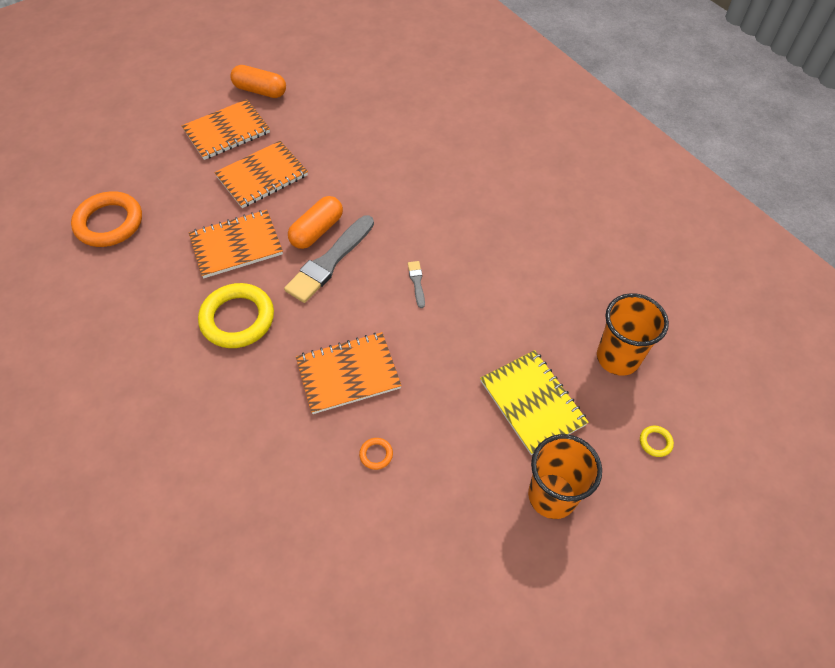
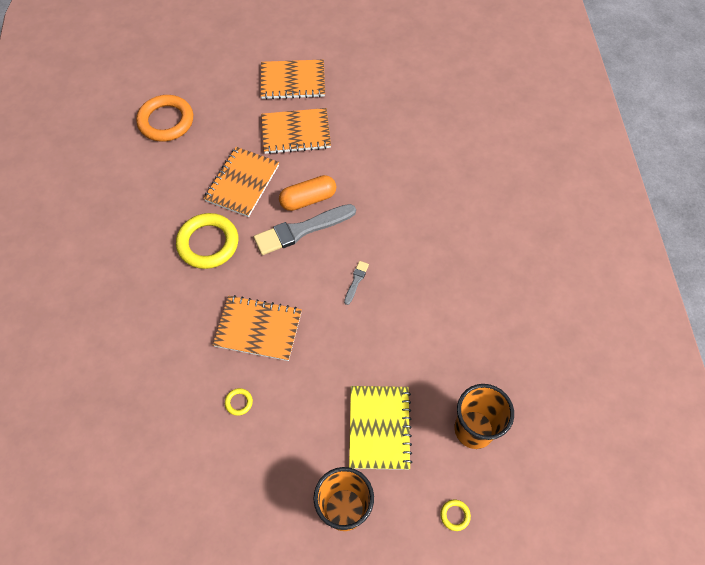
camera: 30 degrees right, 5 degrees up
orange notebook [189,210,283,278] -> orange notebook turned 75 degrees counterclockwise [204,147,279,217]
orange capsule [230,65,286,98] -> none
orange ring [359,438,393,470] -> yellow ring [225,388,253,416]

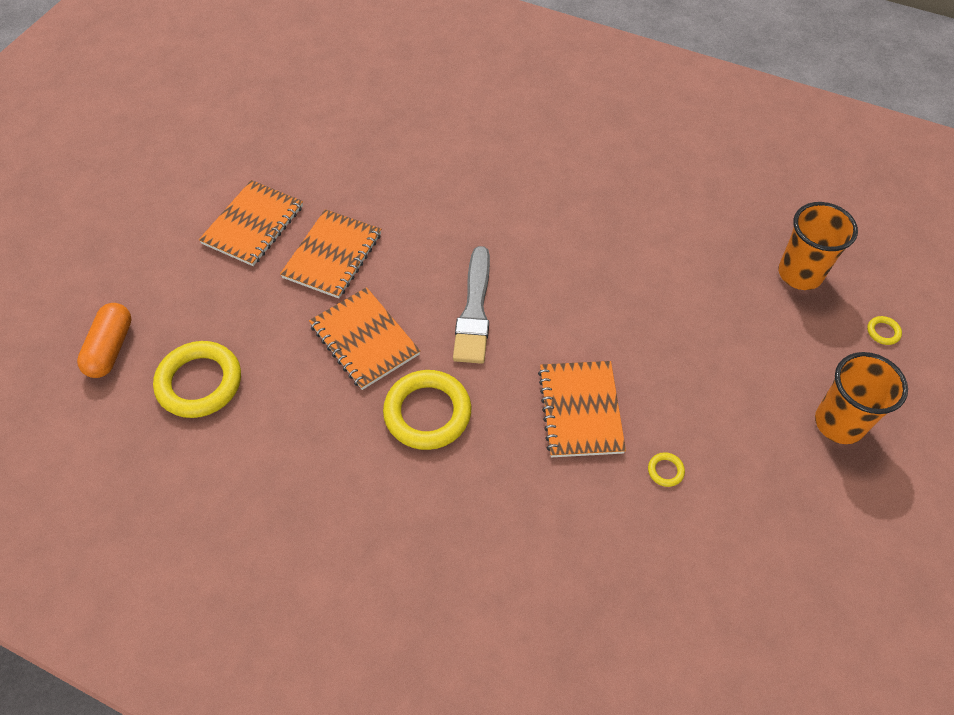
camera: 60 degrees left, 5 degrees down
orange ring [136,95,193,142] -> yellow ring [153,341,241,418]
orange notebook [213,295,302,361] -> orange notebook turned 45 degrees counterclockwise [538,361,626,457]
orange capsule [279,175,336,211] -> orange capsule moved to [77,303,132,378]
grey brush [344,261,369,305] -> none
yellow notebook [349,386,412,470] -> none

